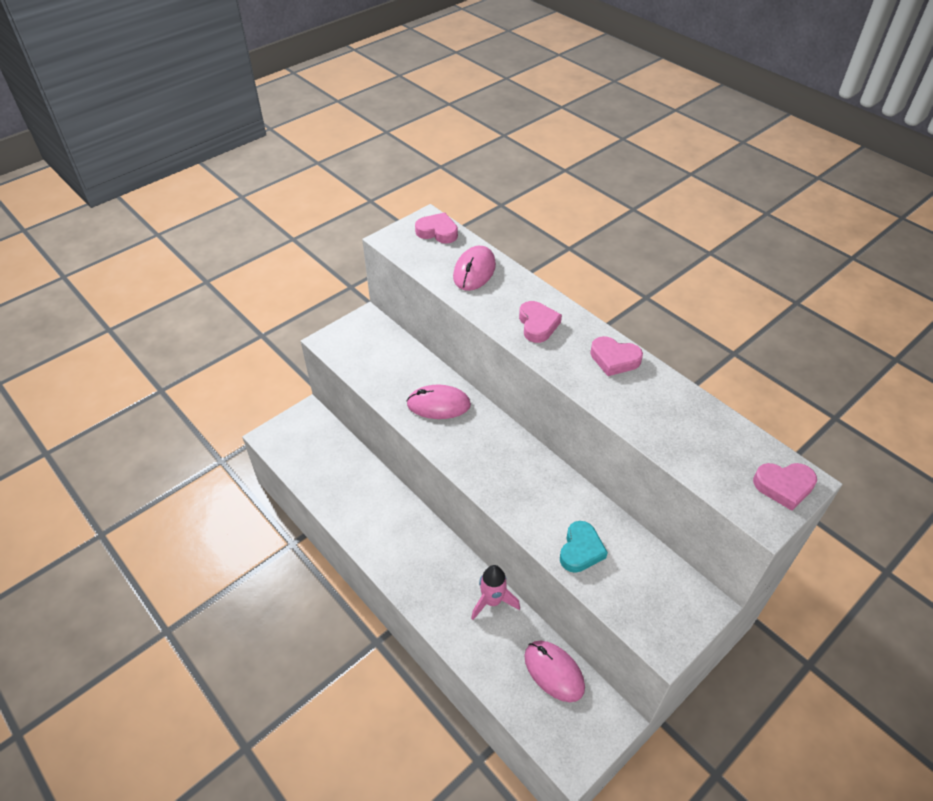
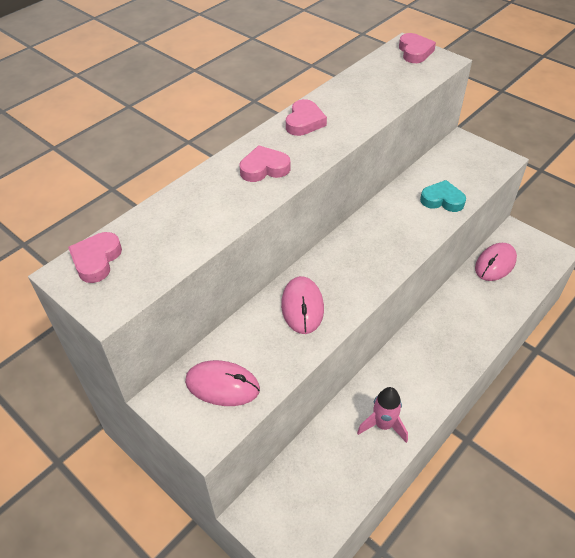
camera: 95 degrees left, 0 degrees up
pink mouse [453,246,496,291] -> pink mouse moved to [185,360,260,406]
pink rocket [471,565,520,620] -> pink rocket moved to [357,387,408,443]

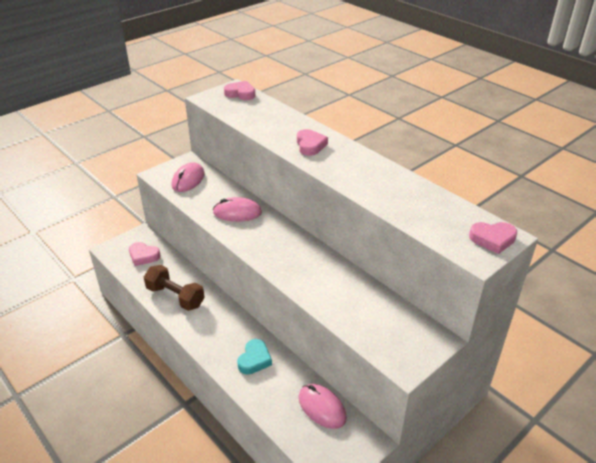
camera: 95 degrees right, 10 degrees down
pink heart [286,99,327,136] -> pink heart moved to [129,242,160,266]
pink rocket [357,387,408,443] -> brown dumbbell [144,265,205,311]
turquoise heart [420,180,466,212] -> turquoise heart moved to [237,339,272,375]

